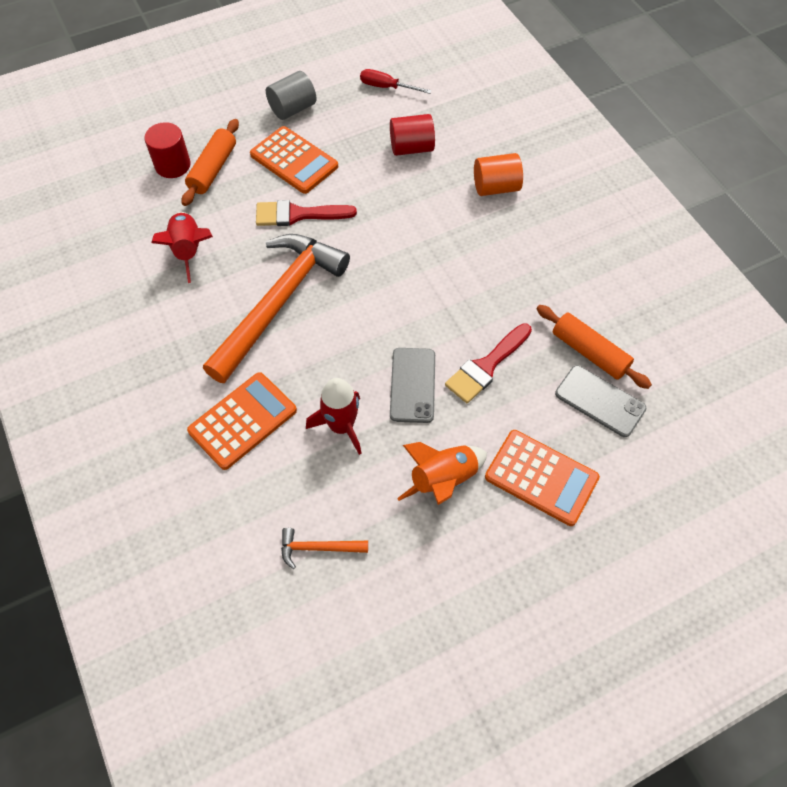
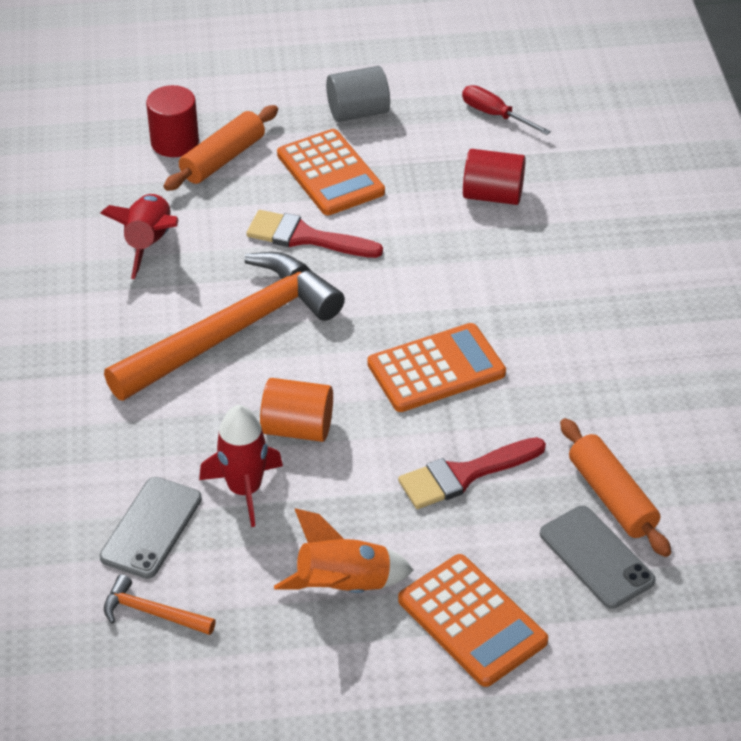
camera: 20 degrees right, 15 degrees down
orange calculator [187,372,297,470] -> orange calculator moved to [367,323,506,412]
grey phone [390,348,435,423] -> grey phone moved to [100,477,202,579]
orange cylinder [474,153,523,196] -> orange cylinder moved to [260,378,333,442]

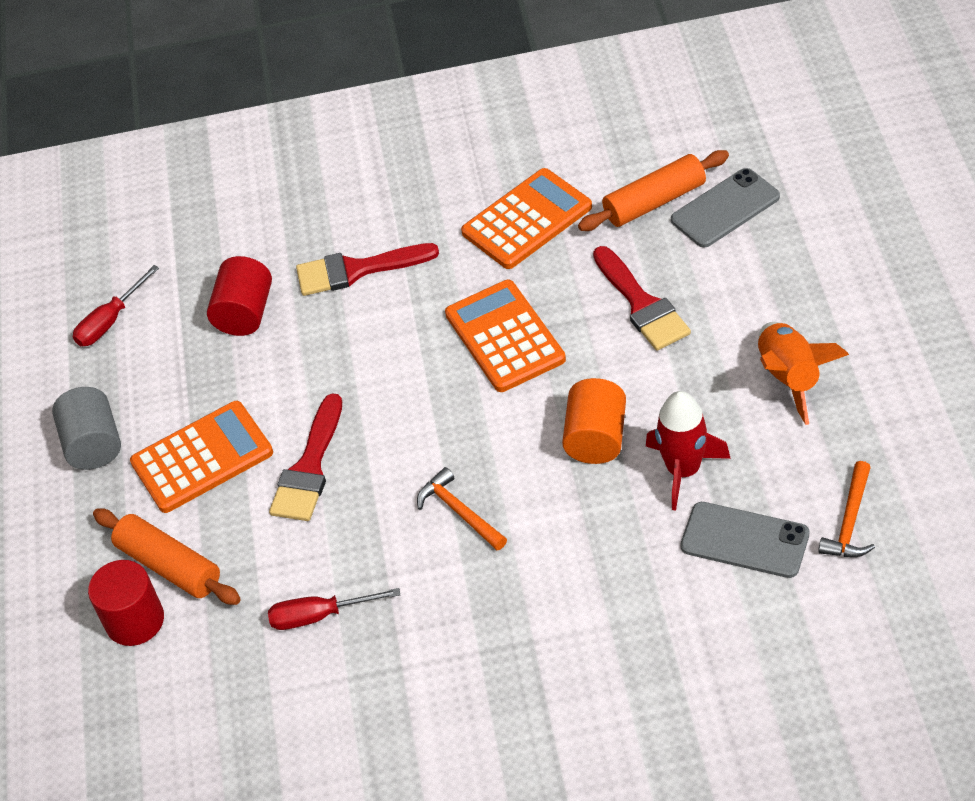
camera: 85 degrees left, 5 degrees up
red rocket [100,194,178,279] -> red screwdriver [268,588,400,630]
orange hammer [104,252,345,401] -> orange hammer [417,467,507,550], size x0.40
orange calculator [398,554,548,687] -> orange calculator moved to [461,168,592,269]
none -> red brush [296,243,439,296]

